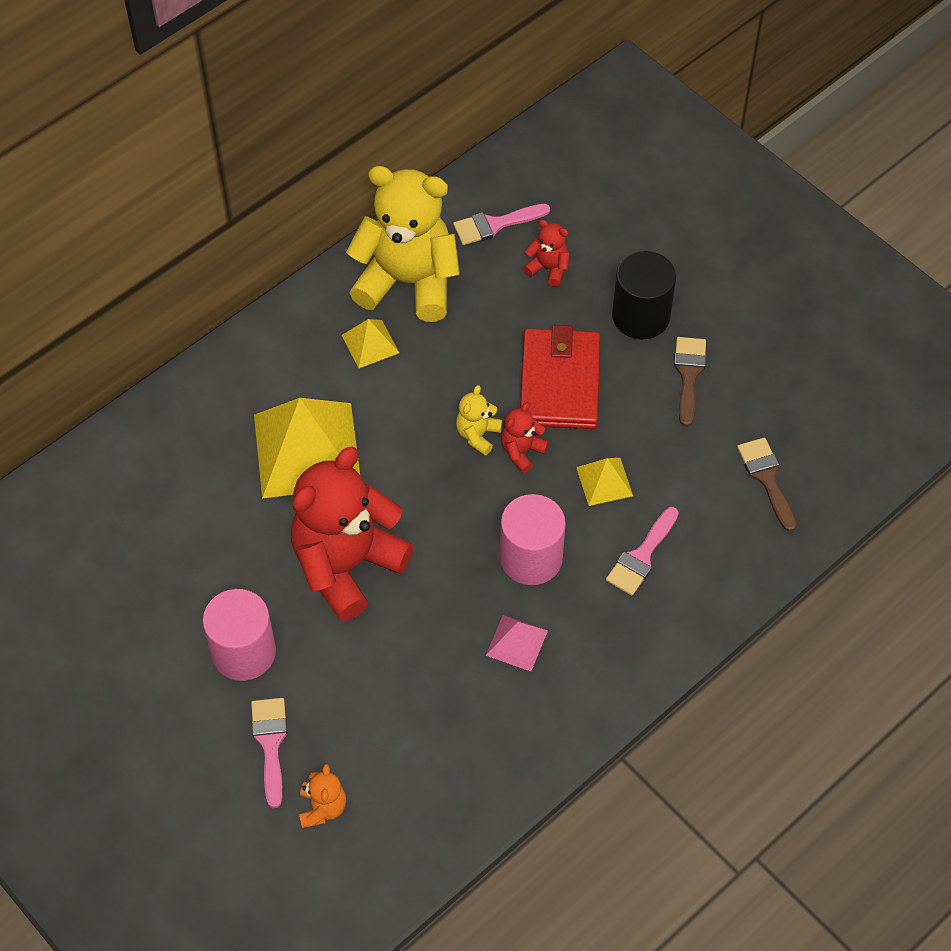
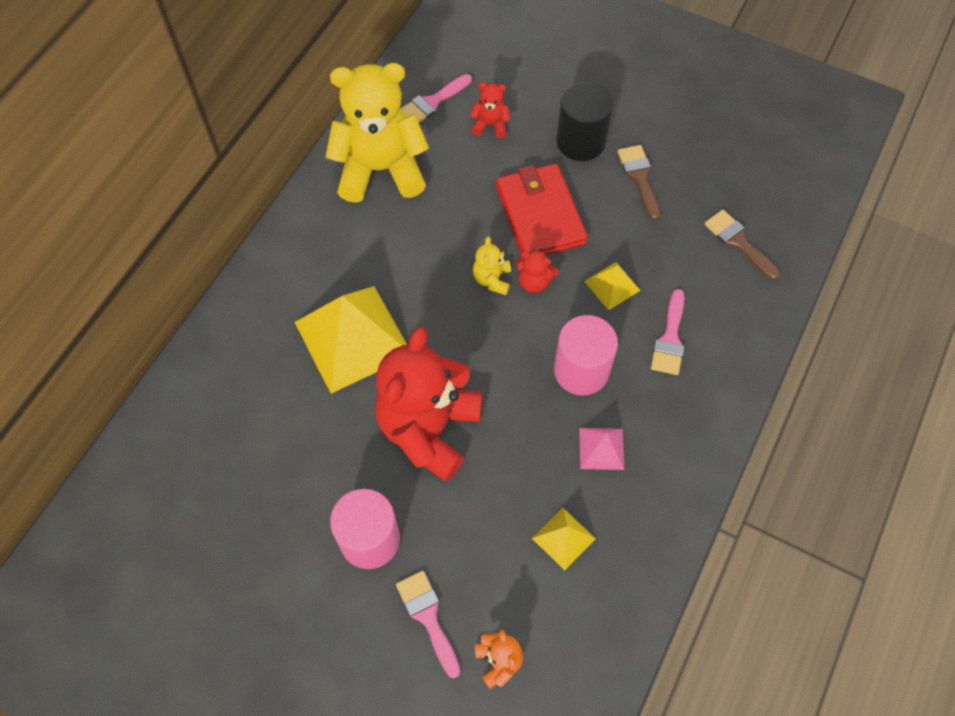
camera: 20 degrees left, 5 degrees up
yellow pyramid [342,319,399,368] -> yellow pyramid moved to [532,508,596,570]
red teddy bear [501,402,549,473] -> red teddy bear turned 90 degrees counterclockwise [516,249,559,293]

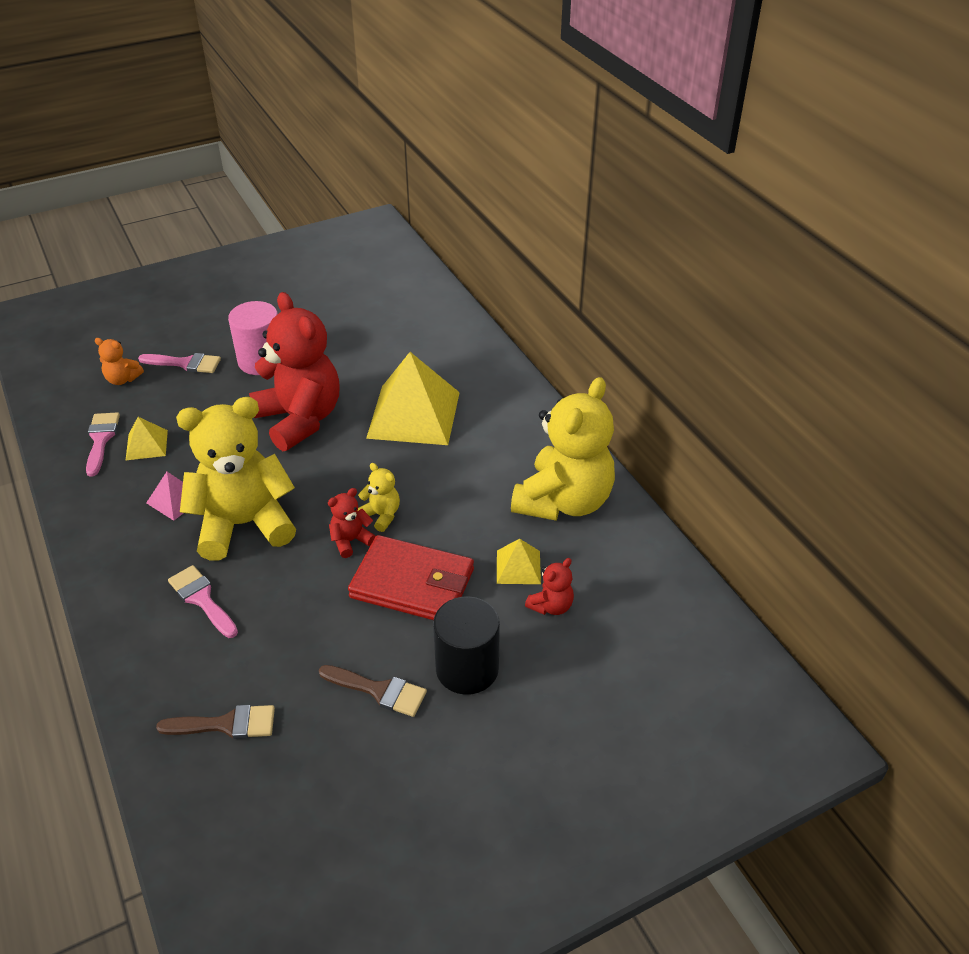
camera: 125 degrees right, 20 degrees down
pink brush [401,74,472,123] -> pink brush moved to [86,412,120,477]
pink cylinder [554,315,618,395] -> yellow teddy bear [176,397,296,561]
yellow pyramid [584,262,641,310] -> yellow pyramid moved to [497,539,541,584]

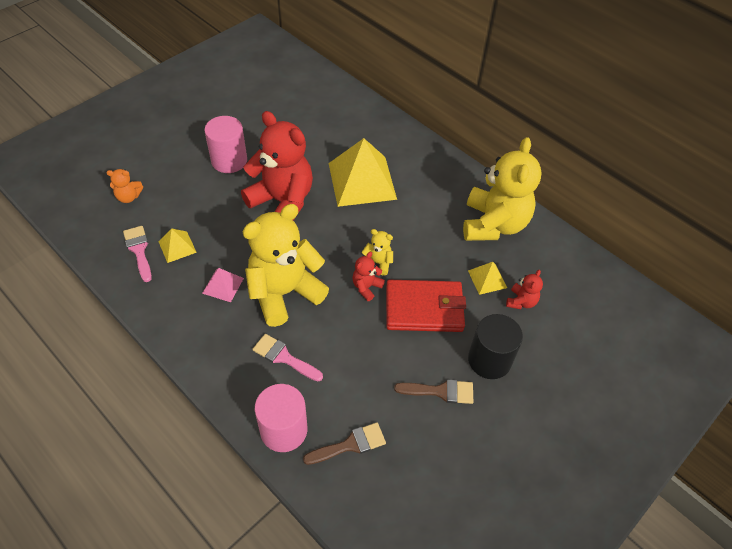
camera: 20 degrees left, 10 degrees up
pink brush [138,353,221,373] -> none
none -> pink cylinder [255,384,307,452]

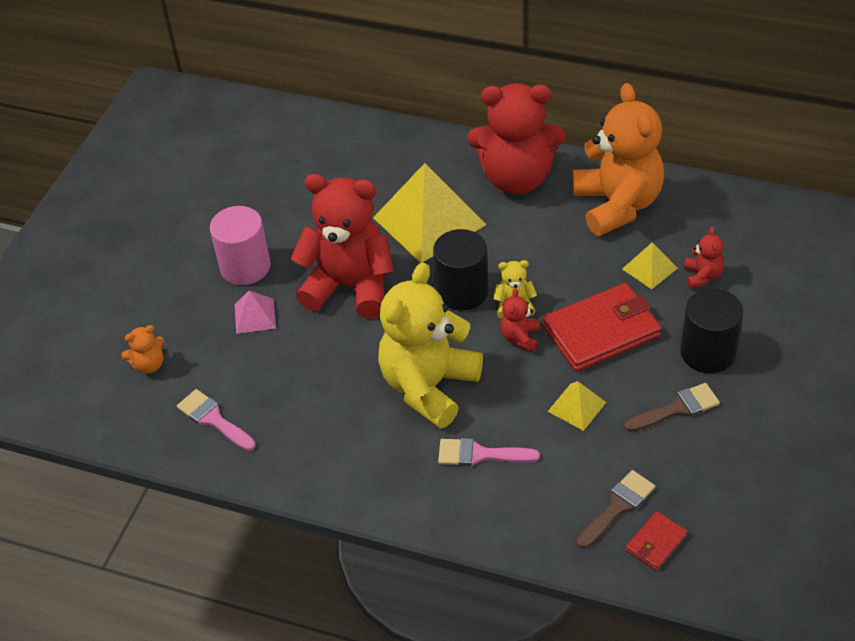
camera: 20 degrees left, 5 degrees down
yellow pyramid [158,228,197,263] -> yellow pyramid moved to [547,381,606,431]
pink pyramid [202,268,244,302] -> pink pyramid moved to [235,291,276,334]
pink cylinder [255,384,307,452] -> none
yellow teddy bear [463,137,541,241] -> orange teddy bear [573,83,664,236]
none -> black cylinder [433,229,489,311]
none -> red teddy bear [467,83,565,194]
none -> red wallet [625,511,687,570]

